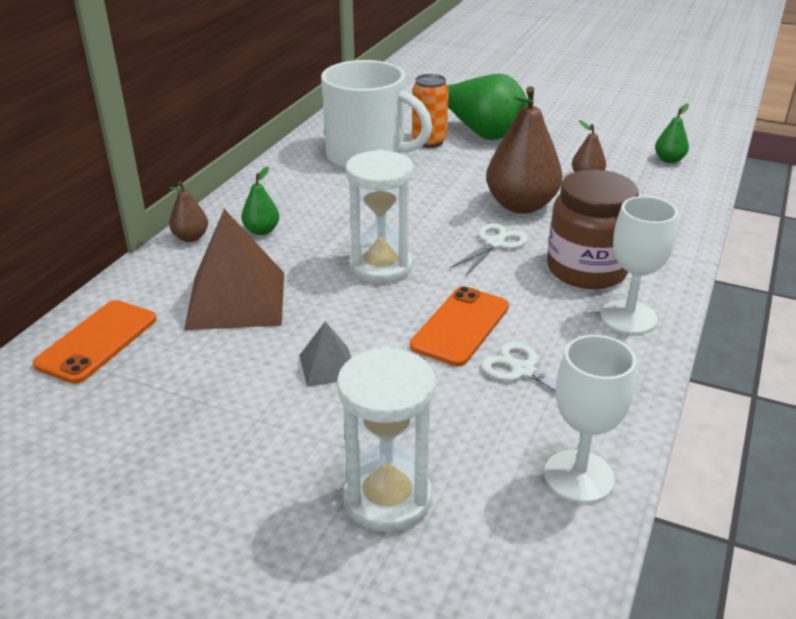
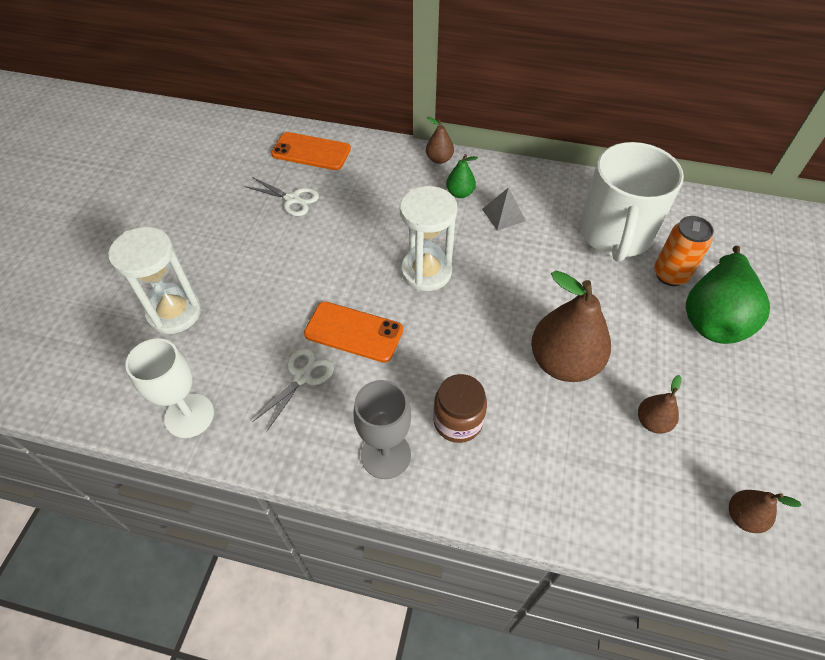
camera: 80 degrees right, 20 degrees up
brown pyramid [184,209,284,330] -> none
grey pyramid [299,321,351,387] -> grey pyramid moved to [482,187,526,231]
white scissors [450,223,528,275] -> white scissors moved to [245,177,319,216]
brown jar [547,170,638,289] -> brown jar [433,374,487,443], size x0.65
white goblet [601,196,678,334] -> grey goblet [353,380,411,479]
green pear [655,104,689,163] -> brown pear [729,490,802,533]

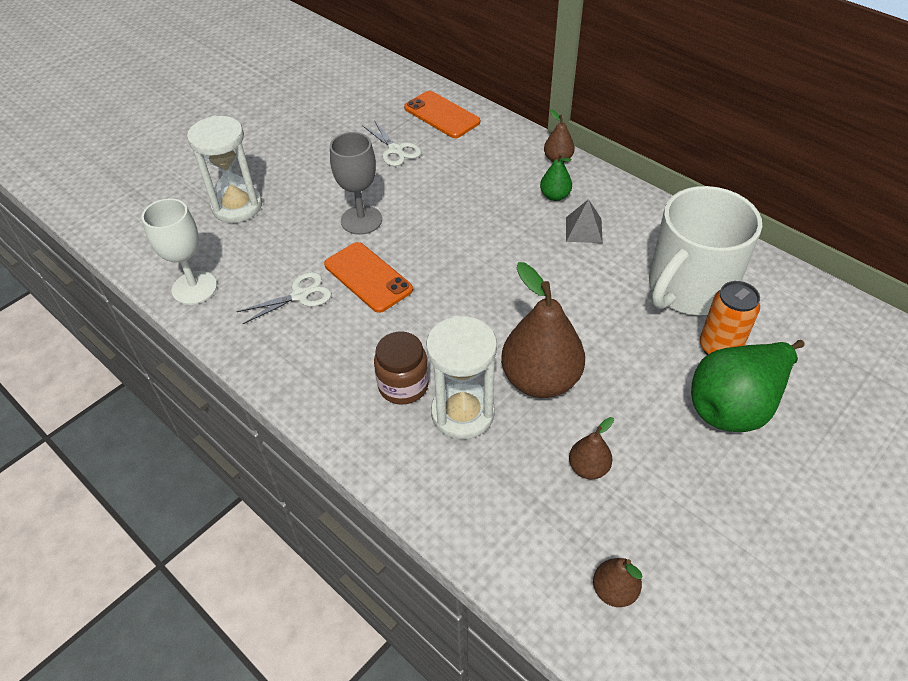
camera: 30 degrees right, 5 degrees down
grey goblet [353,380,411,479] -> grey goblet moved to [330,132,382,235]
white hourglass [400,186,457,291] -> white hourglass moved to [426,316,497,439]

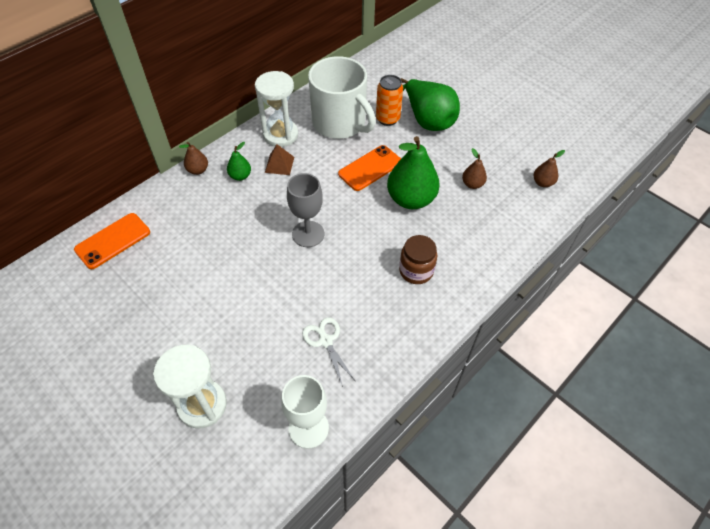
camera: 90 degrees left, 5 degrees up
orange phone [324,242,413,313] -> orange phone moved to [338,145,401,191]
grey goblet [330,132,382,235] -> grey goblet moved to [287,173,324,247]
white scissors [363,120,421,166] -> none
white hourglass [426,316,497,439] -> white hourglass moved to [255,71,298,147]
brown pear [501,262,585,398] -> green pear [387,136,440,209]
grey pyramid [566,199,603,243] -> brown pyramid [265,144,294,175]

